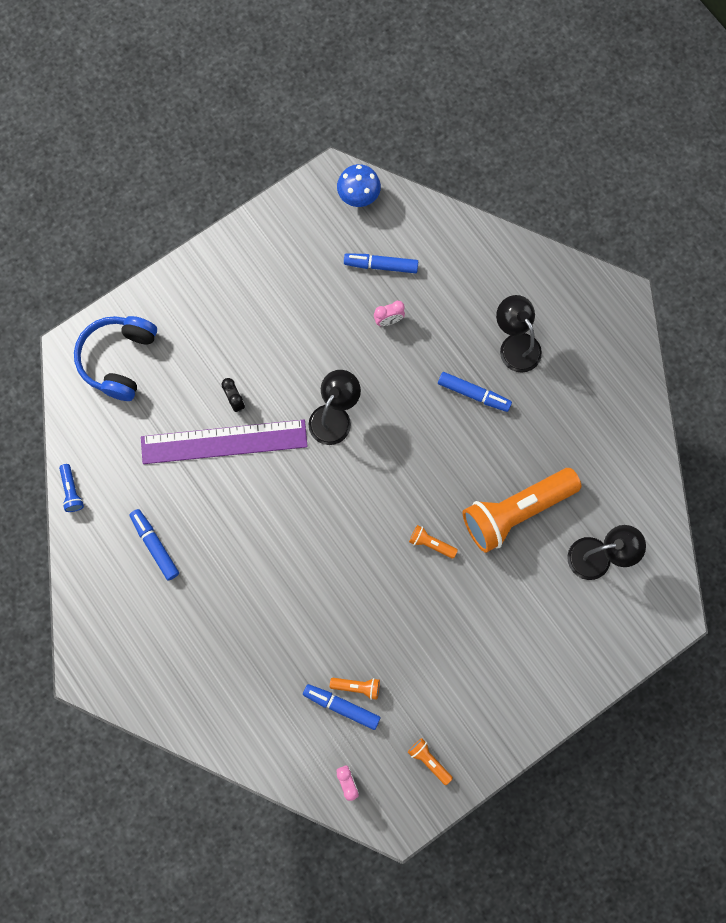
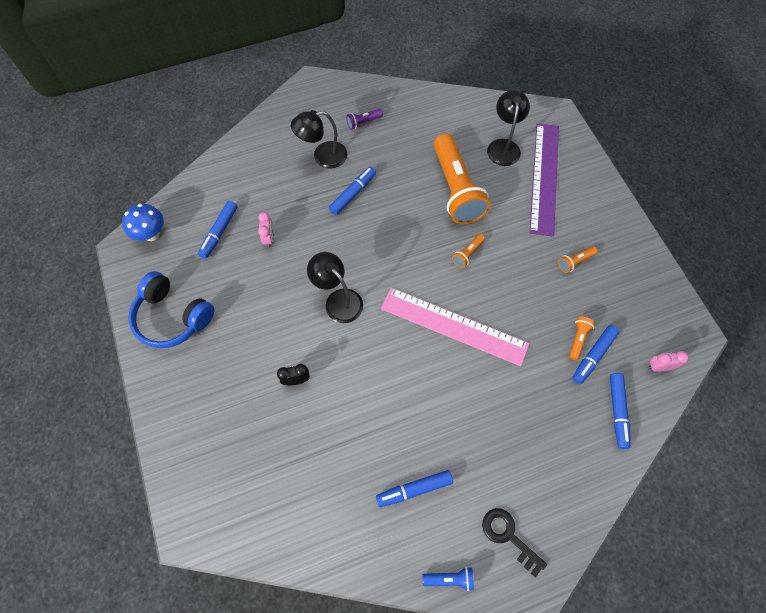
camera: 75 degrees left, 10 degrees down
blue flashlight [59,464,84,512] -> blue flashlight moved to [422,567,474,591]
blue headphones [74,316,157,401] -> blue headphones moved to [128,271,215,348]
purple ruler [141,420,308,464] -> purple ruler moved to [530,123,559,237]
orange flashlight [408,738,453,785] -> orange flashlight moved to [558,246,598,273]
none -> purple flashlight [346,109,383,130]
none -> pink ruler [381,288,530,366]
none -> black key [482,508,547,577]
none -> blue marker [610,373,631,449]

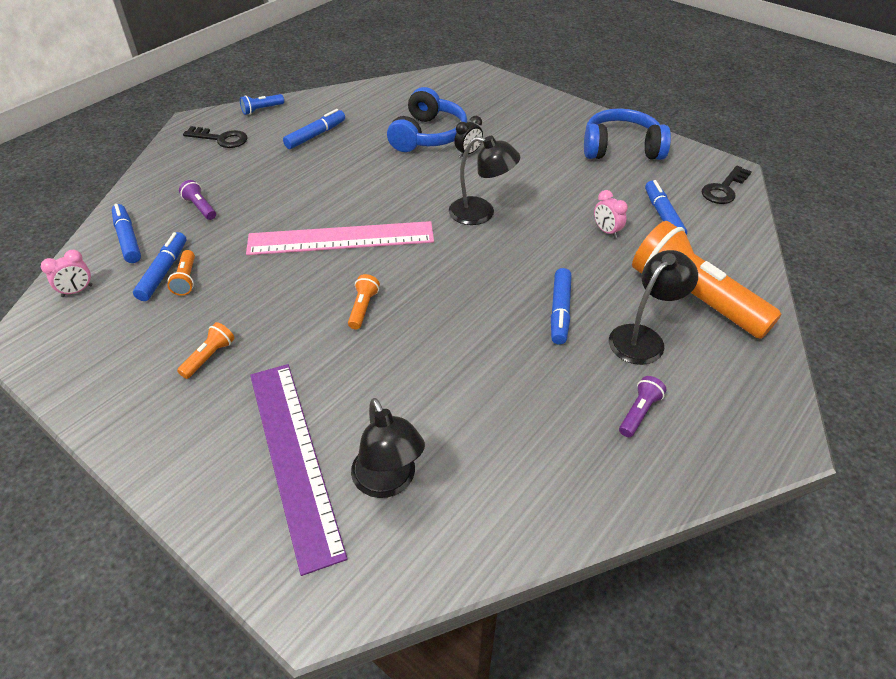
camera: 150 degrees right, 20 degrees down
blue mushroom [122,204,164,241] -> black key [702,166,752,204]
orange flashlight [434,134,491,224] -> orange flashlight moved to [632,221,782,339]
none -> purple flashlight [179,180,216,220]
none -> blue headphones [387,87,467,152]

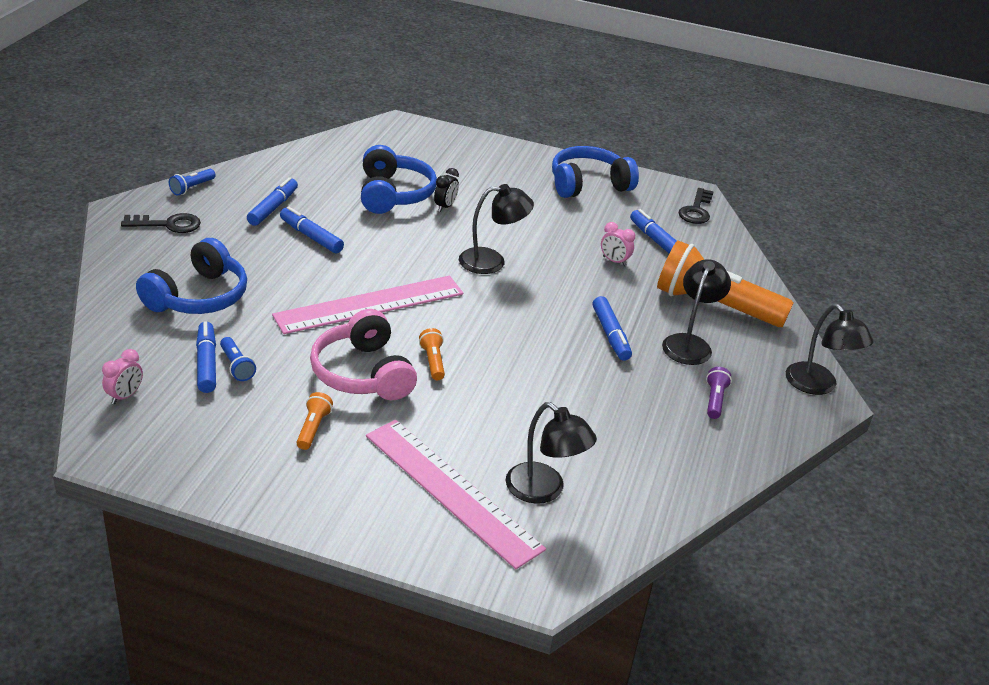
camera: 25 degrees left, 10 degrees down
blue marker [112,204,141,263] -> blue marker moved to [280,206,344,253]
orange flashlight [167,250,195,296] -> blue flashlight [220,337,256,381]
purple flashlight [179,180,216,220] -> blue headphones [136,238,247,314]
purple ruler [250,364,348,576] -> pink ruler [366,420,546,569]
none -> pink headphones [310,309,417,400]
none -> black lamp [786,304,873,395]

